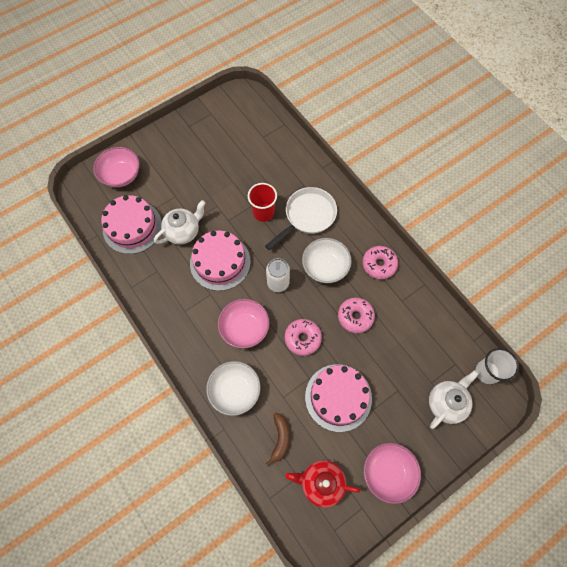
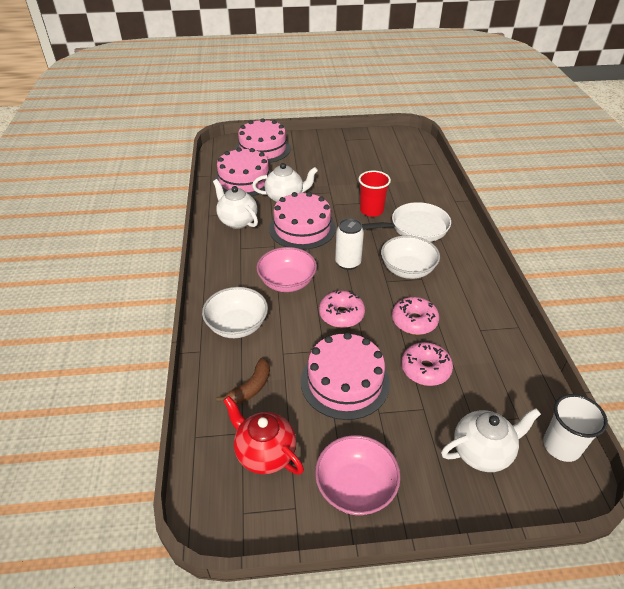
camera: 30 degrees right, 25 degrees down
pink bowl [93,147,140,187] -> pink cake [235,118,291,163]
pink donut [363,246,398,279] -> pink donut moved to [401,342,453,386]
none -> white teapot [213,179,258,229]

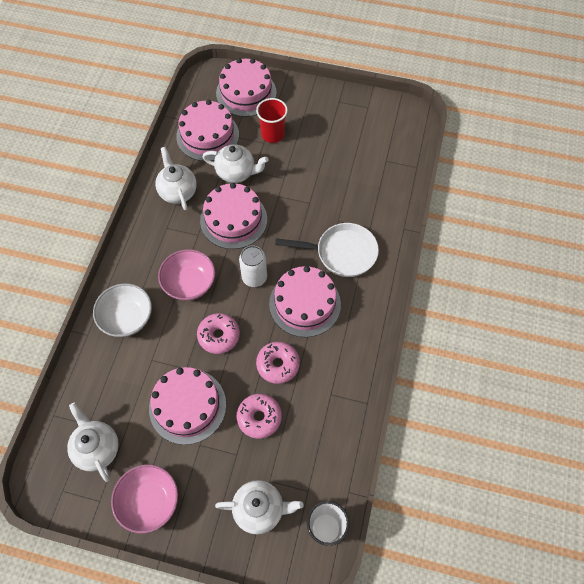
camera: 20 degrees right, 20 degrees up
brown banana [216,358,270,404] -> none
red teapot [223,396,304,475] -> white teapot [67,403,119,482]
red cup [358,171,391,217] -> red cup moved to [256,98,288,143]
white bowl [381,235,440,279] -> pink cake [269,266,341,337]

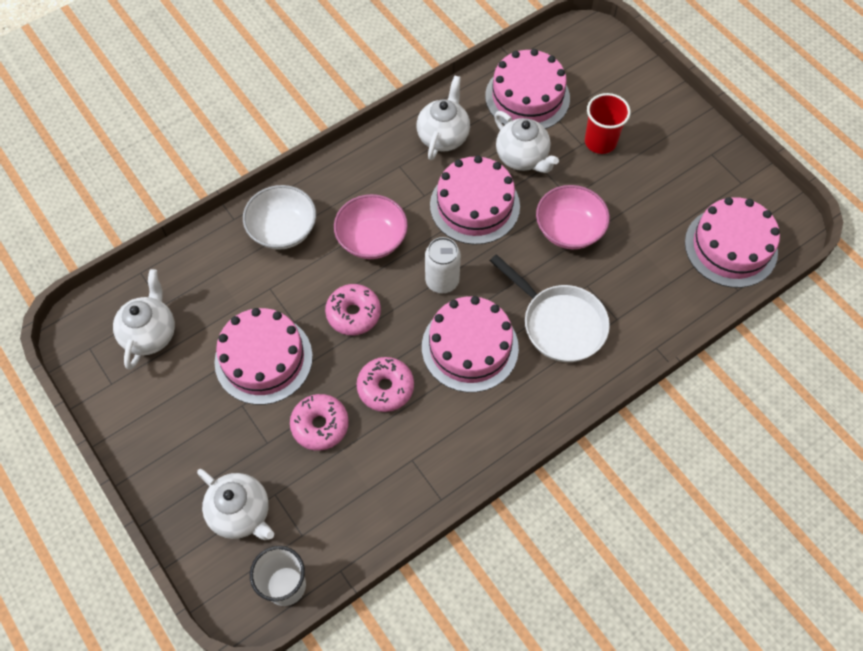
camera: 40 degrees right, 0 degrees up
pink bowl [111,464,178,533] -> pink bowl moved to [536,185,610,249]
pink cake [216,58,277,117] -> pink cake moved to [685,197,780,288]

